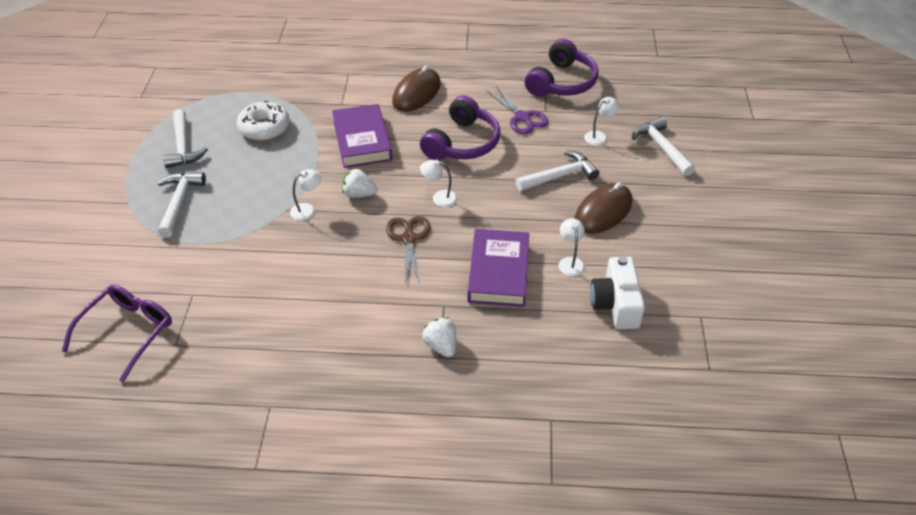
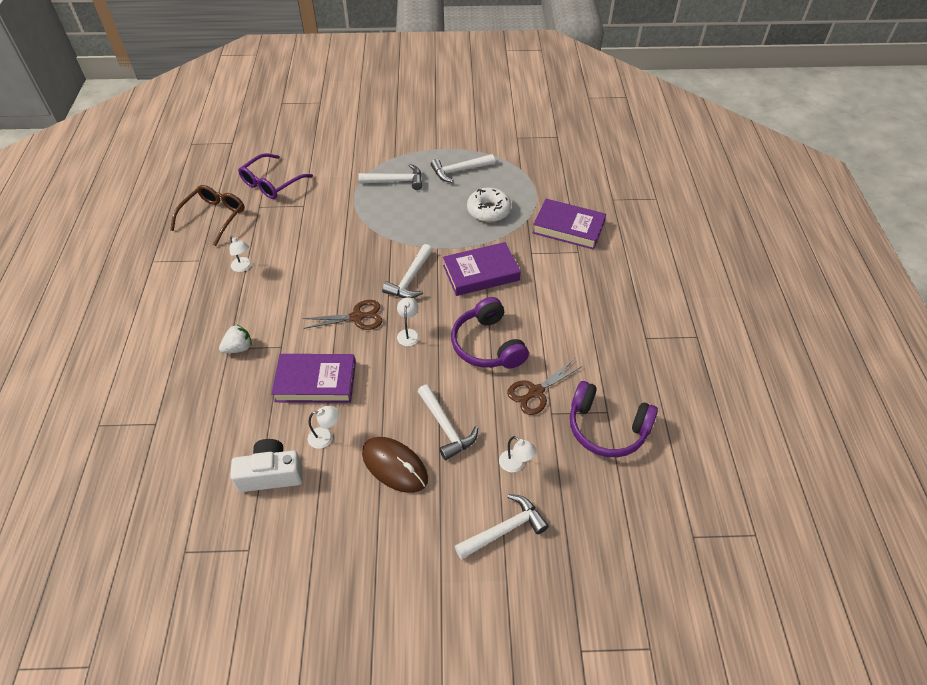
camera: 85 degrees right, 5 degrees up
purple glasses [62,285,172,382] -> purple glasses turned 105 degrees clockwise [238,153,313,199]
white lamp [290,169,321,221] -> white lamp moved to [230,236,252,272]
white strawberry [342,169,377,198] -> white hammer [382,244,433,298]
brown mouse [392,65,441,112] -> none
purple headphones [420,95,500,160] -> purple headphones turned 45 degrees clockwise [451,297,529,369]
purple scissors [486,86,548,134] -> brown scissors [507,359,583,415]
none -> brown glasses [170,185,245,246]
none -> purple book [533,199,606,250]

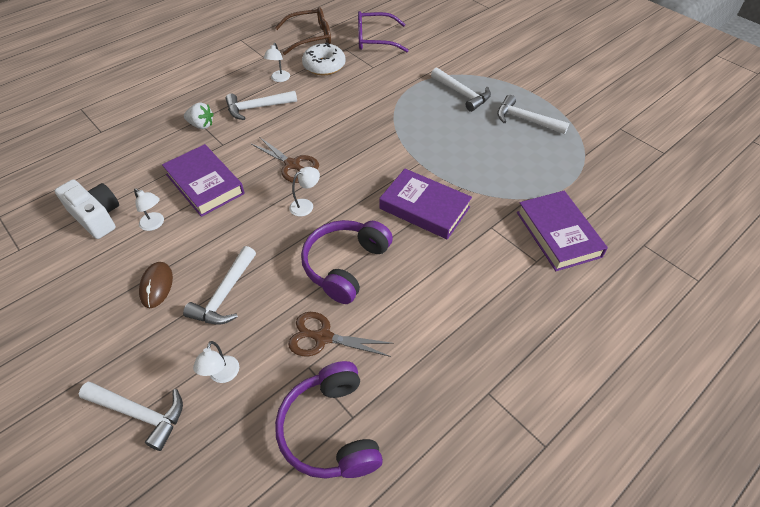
camera: 50 degrees right, 0 degrees up
brown mouse [362,437,428,493] -> brown mouse [139,262,173,308], size x0.65
white hammer [382,244,433,298] -> white hammer moved to [225,91,297,120]
white donut [467,188,511,222] -> white donut moved to [302,43,346,75]

